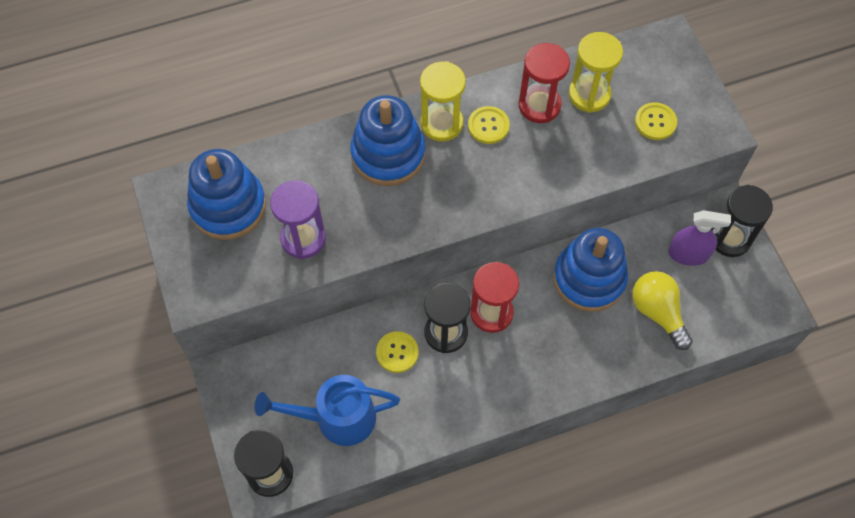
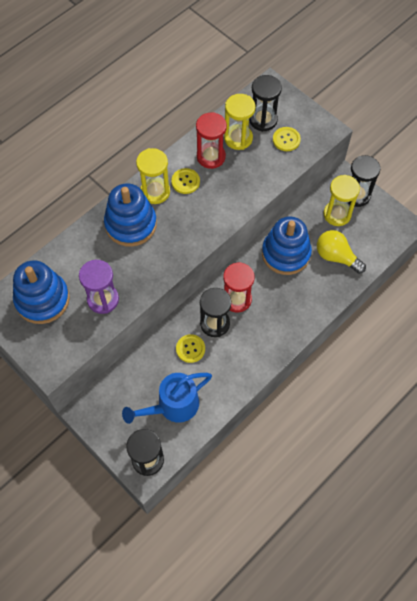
camera: 25 degrees left, 0 degrees up
purple spray bottle [668,210,731,266] -> yellow hourglass [324,175,360,226]
none -> black hourglass [249,75,282,132]

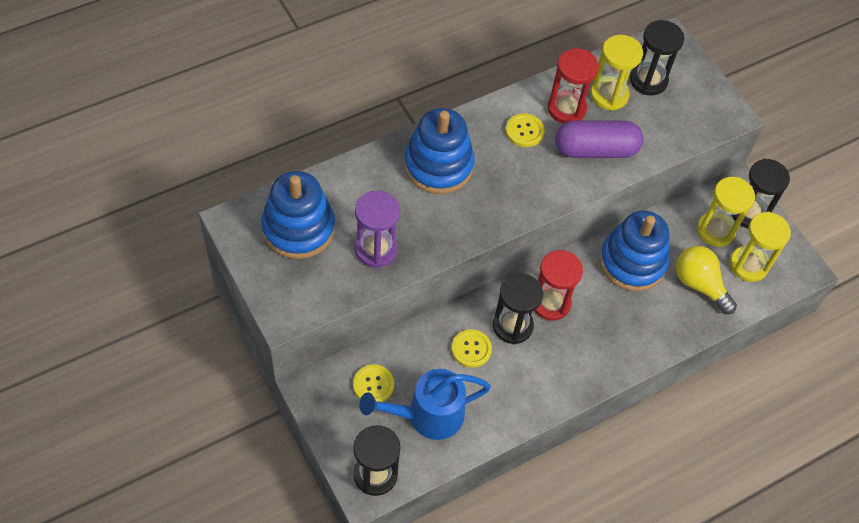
camera: 10 degrees right, 5 degrees down
yellow hourglass [136,148,170,204] -> yellow hourglass moved to [730,212,791,282]
yellow button [273,127,301,151] -> yellow button moved to [353,364,394,402]
none -> purple capsule [555,120,643,158]

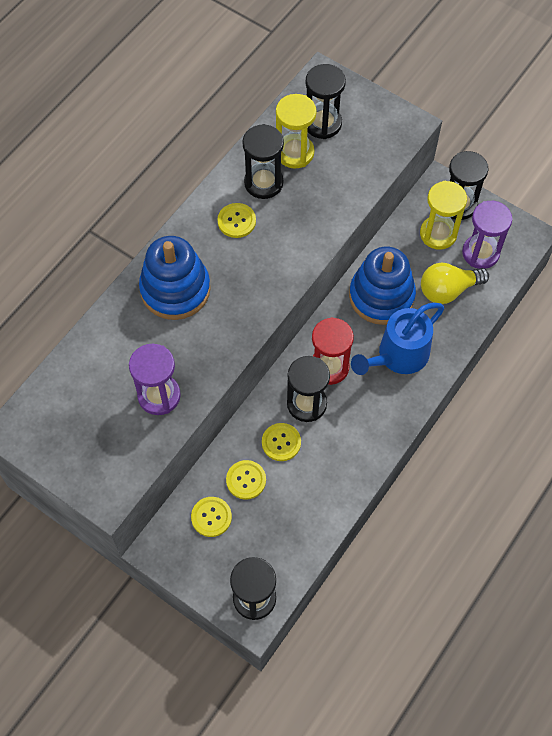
camera: 20 degrees left, 5 degrees up
blue stacking toy [261,171,335,259] -> none
blue watering can [359,369,491,440] -> blue watering can moved to [351,303,445,375]
red hourglass [548,48,599,124] -> black hourglass [242,124,284,199]
purple capsule [555,120,643,158] -> none
yellow light bulb [676,246,737,314] -> yellow light bulb turned 45 degrees counterclockwise [421,263,489,304]
yellow hourglass [730,212,791,282] -> purple hourglass [462,201,513,269]
none -> yellow button [226,460,266,500]

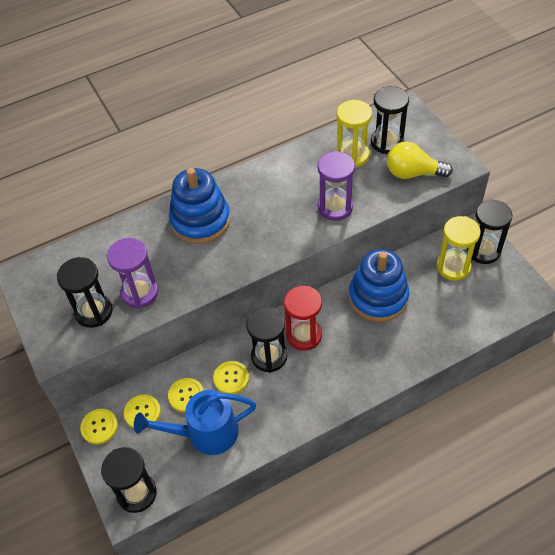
camera: 30 degrees right, 10 degrees down
yellow button [217,203,256,238] -> yellow button moved to [80,409,118,444]
black hourglass [242,124,284,199] -> black hourglass moved to [57,257,112,328]
blue watering can [351,303,445,375] -> blue watering can moved to [134,390,256,455]
yellow light bulb [421,263,489,304] -> yellow light bulb moved to [387,142,453,179]
purple hourglass [462,201,513,269] -> purple hourglass moved to [318,151,355,221]

